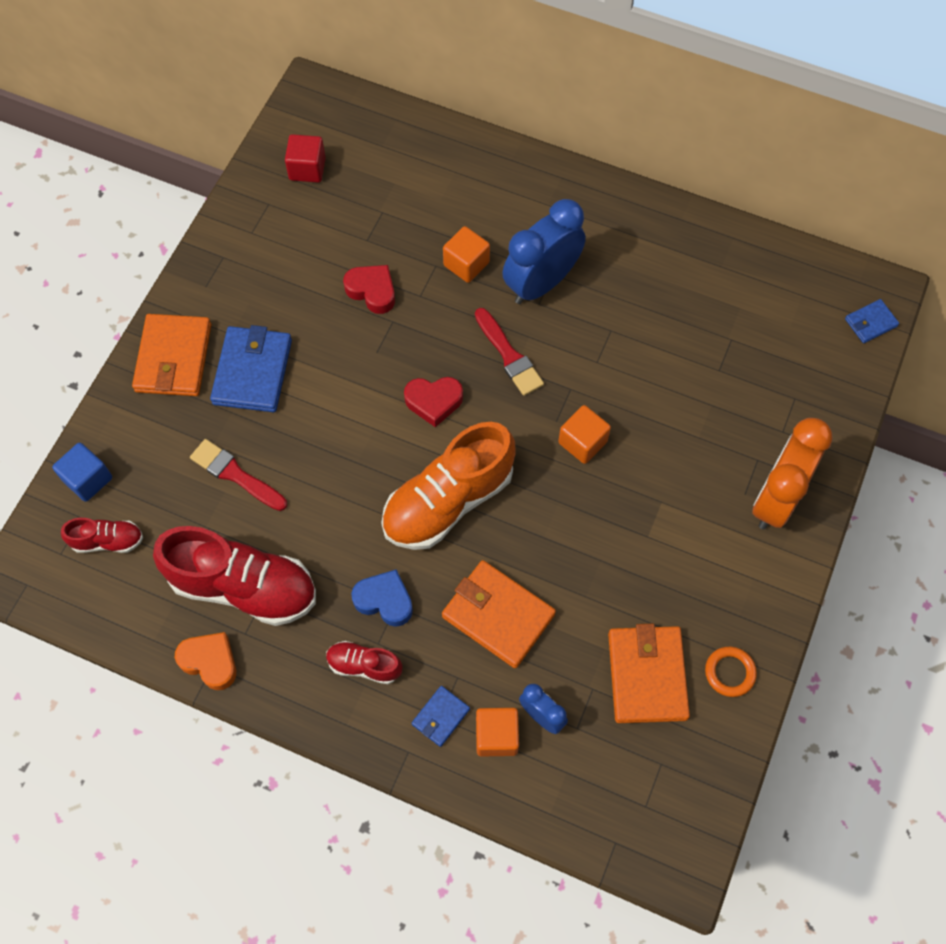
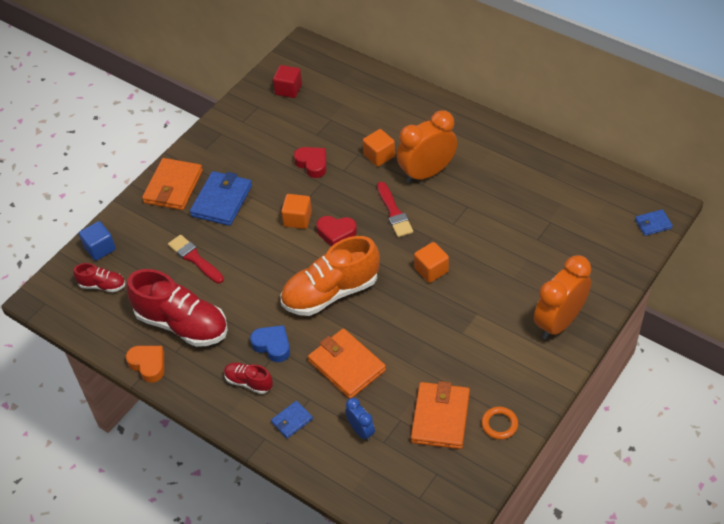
camera: 15 degrees right, 15 degrees down
orange cube [476,708,519,756] -> orange cube moved to [281,194,312,229]
blue clock [502,199,586,304] -> orange clock [397,110,457,183]

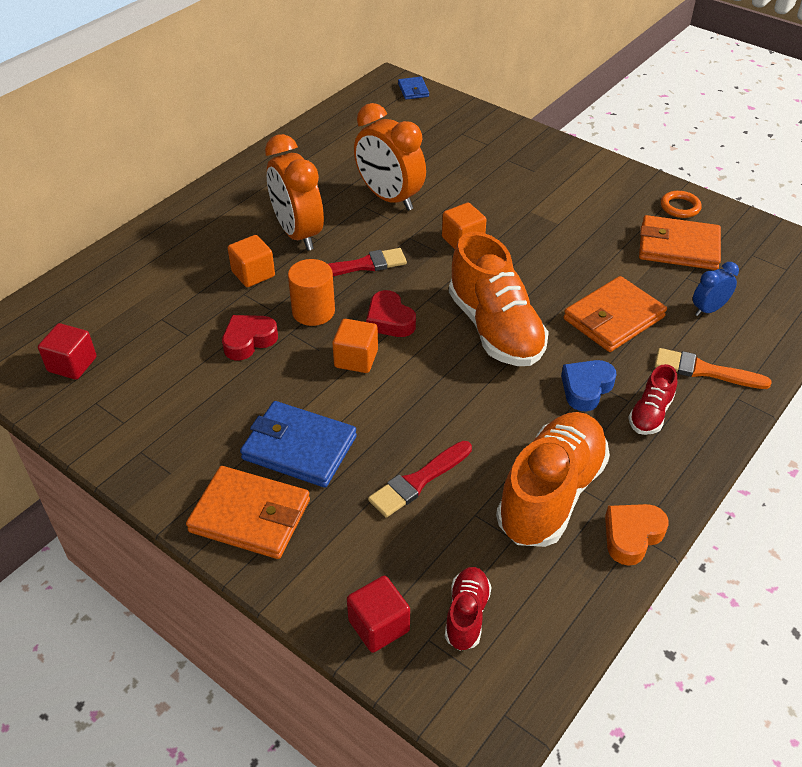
camera: 90 degrees left, 5 degrees down
blue cube [79,221,116,261] -> red cube [347,576,410,653]
red shoe [126,269,228,347] -> orange shoe [496,412,610,547]
blue wallet [271,401,313,439] -> orange brush [655,348,772,389]
red heart [316,216,357,247] -> red heart turned 135 degrees clockwise [366,290,416,337]
orange clock [534,255,591,339] -> orange clock moved to [354,103,426,211]
none -> orange cylinder [288,259,335,326]

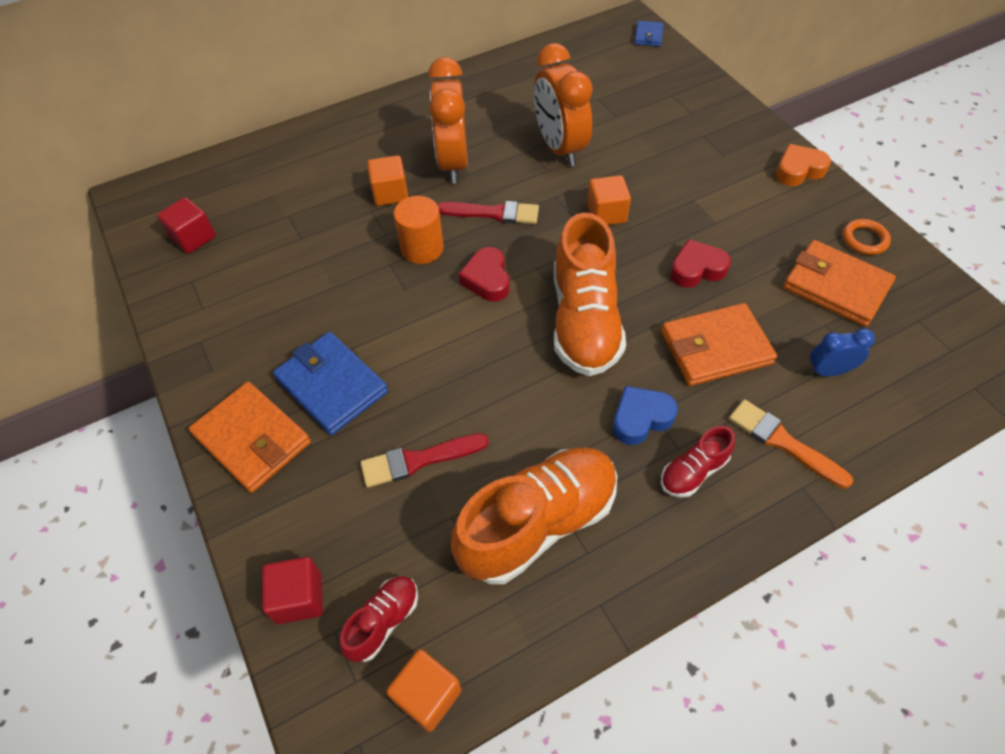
camera: 25 degrees right, 10 degrees up
red heart [222,315,278,361] -> red heart moved to [670,239,731,288]
orange cube [332,319,378,373] -> orange cube moved to [386,649,461,732]
orange heart [605,504,668,566] -> orange heart moved to [776,144,831,186]

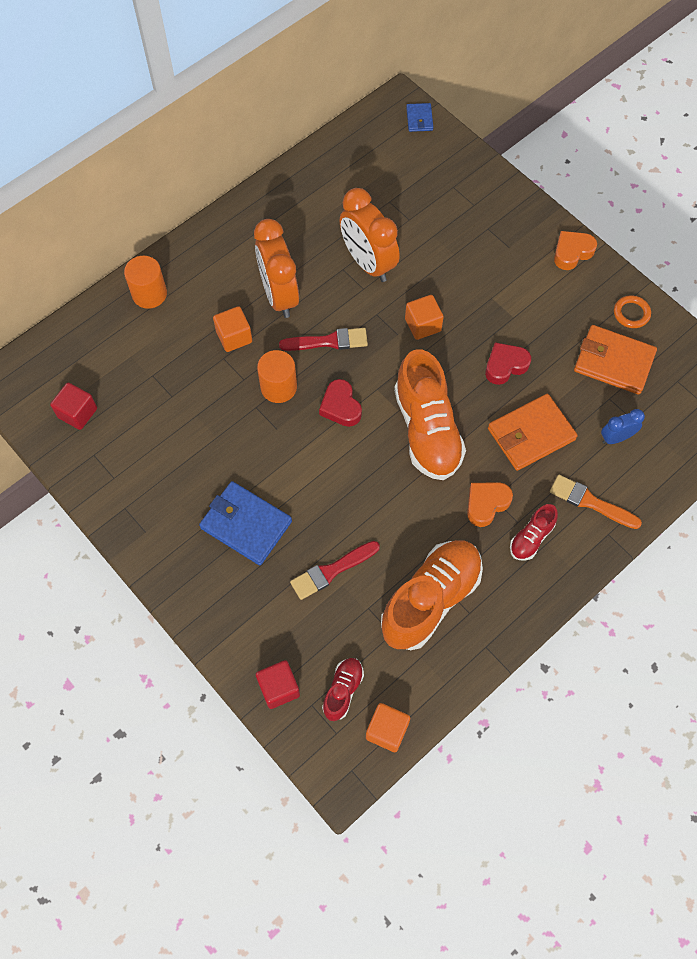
camera: 15 degrees left, 10 degrees up
orange wallet [189,382,311,493] -> none
blue heart [613,386,678,445] -> orange heart [467,482,513,527]
none -> orange cylinder [124,256,167,309]

